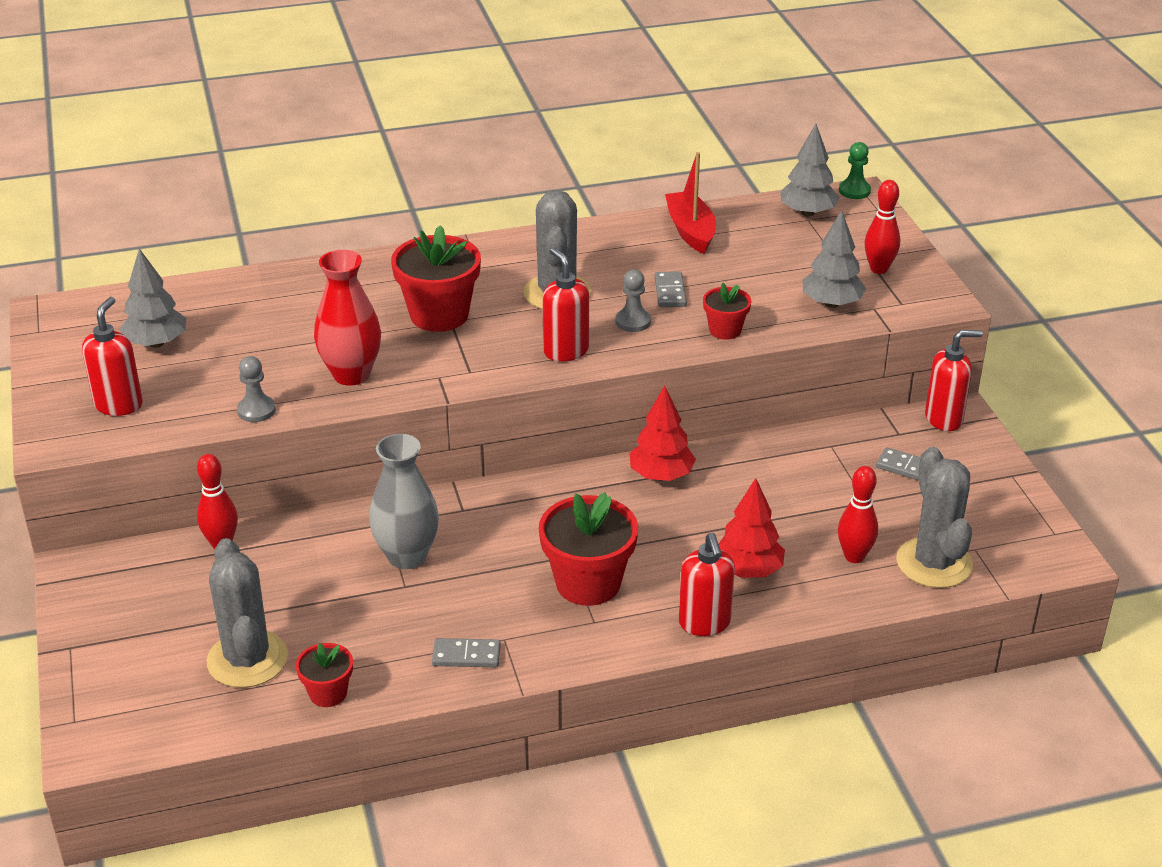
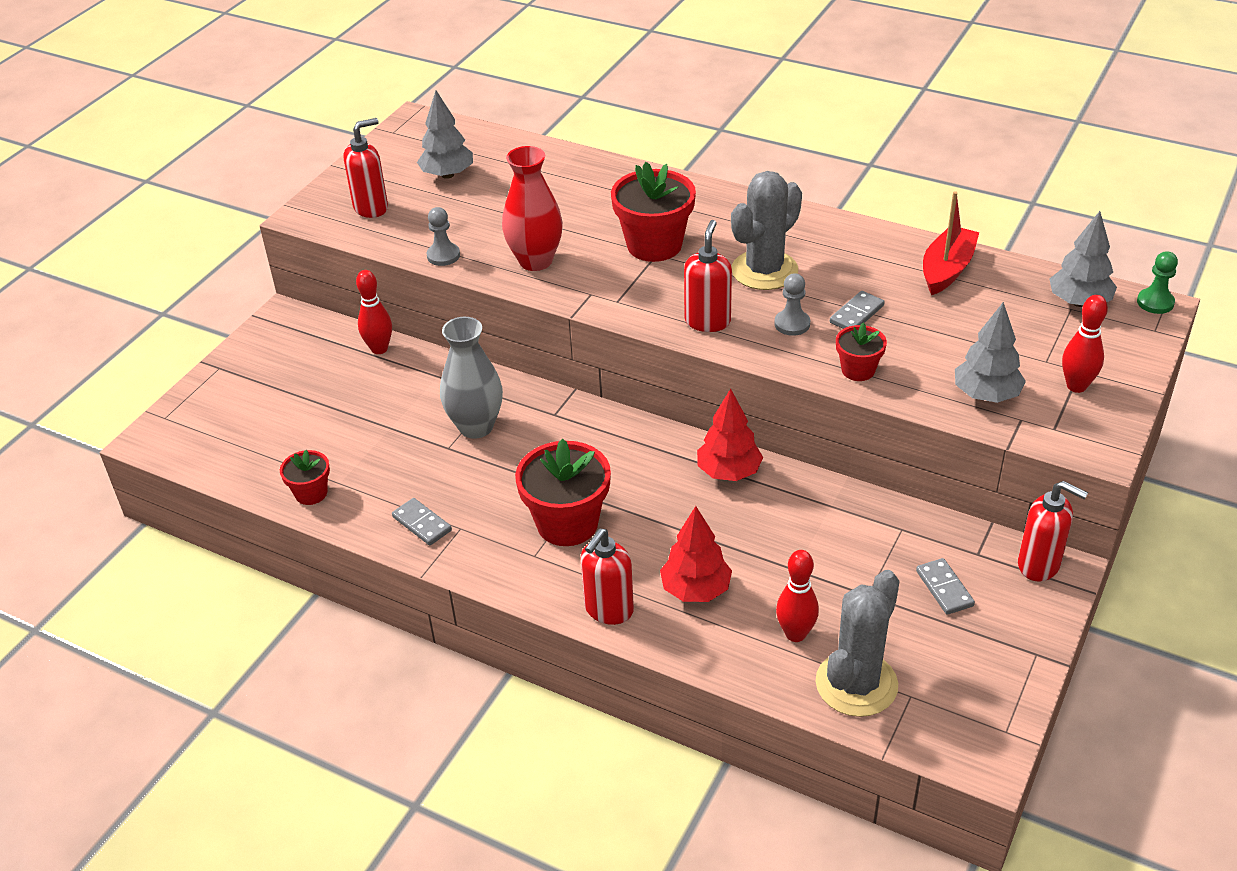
camera: 45 degrees right, 5 degrees up
grey cactus [207,538,288,688] -> none

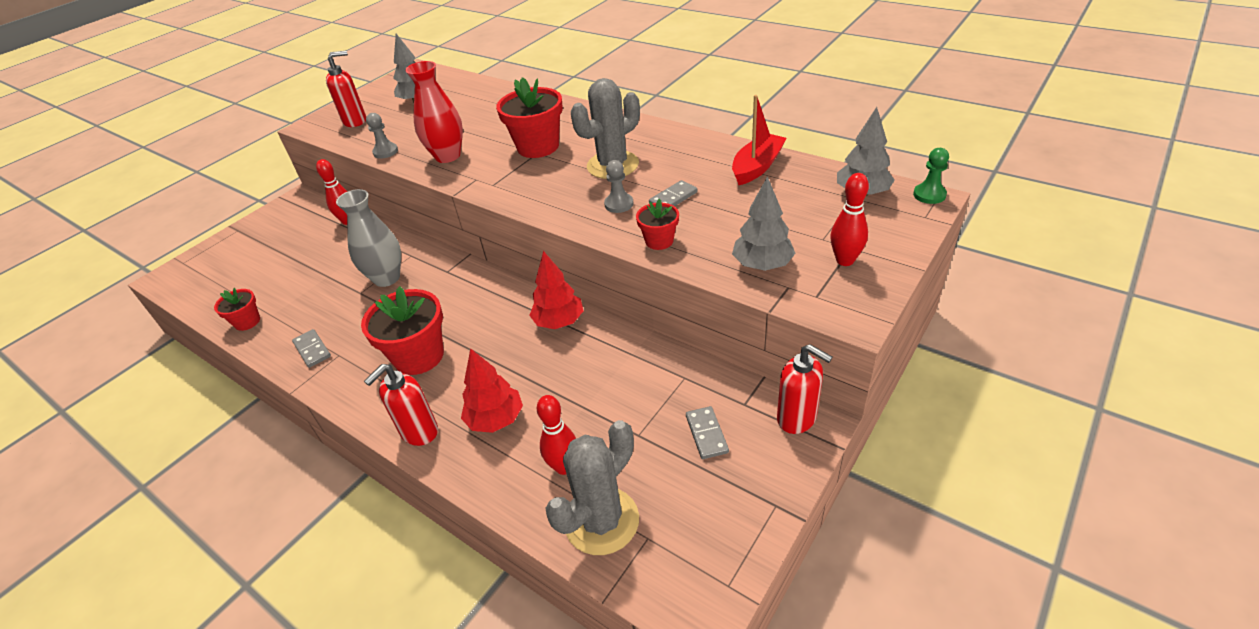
camera: 10 degrees right, 0 degrees up
red soap dispenser [684,220,732,332] -> none

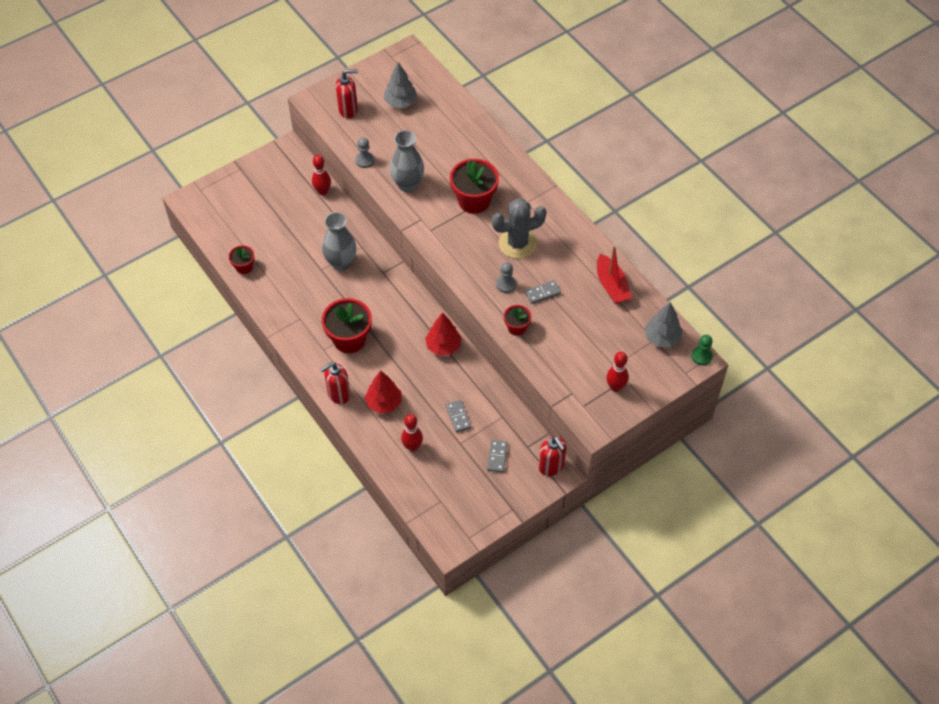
camera: 15 degrees right, 15 degrees up
grey domino [292,329,331,368] -> grey domino moved to [446,400,471,432]
red vase [405,61,463,163] -> grey vase [390,130,424,192]
grey cactus [545,420,639,555] -> none
red boat [732,95,787,185] -> red boat turned 105 degrees clockwise [597,245,632,304]
grey tree [732,176,796,271] -> none

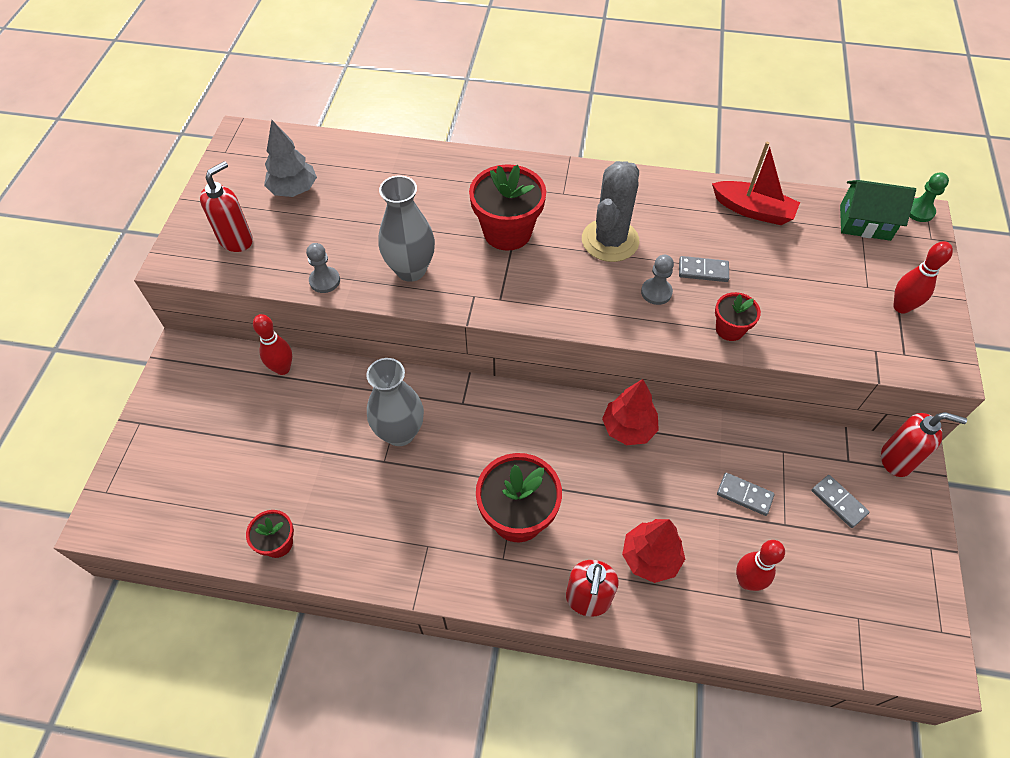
camera: 45 degrees left, 0 degrees up
grey domino [525,280,561,304] -> grey domino turned 75 degrees clockwise [679,256,729,282]
grey tree [645,302,683,347] -> green house [840,180,916,241]

